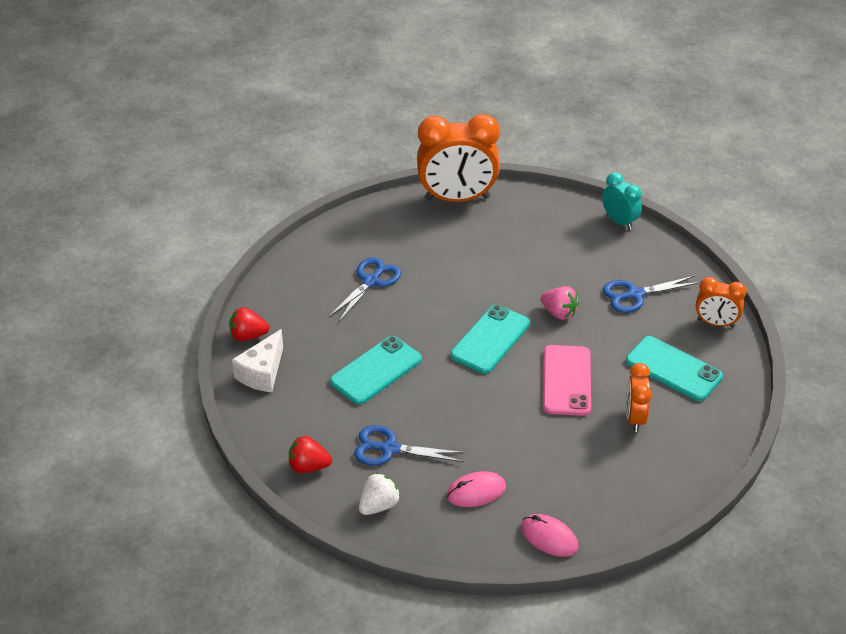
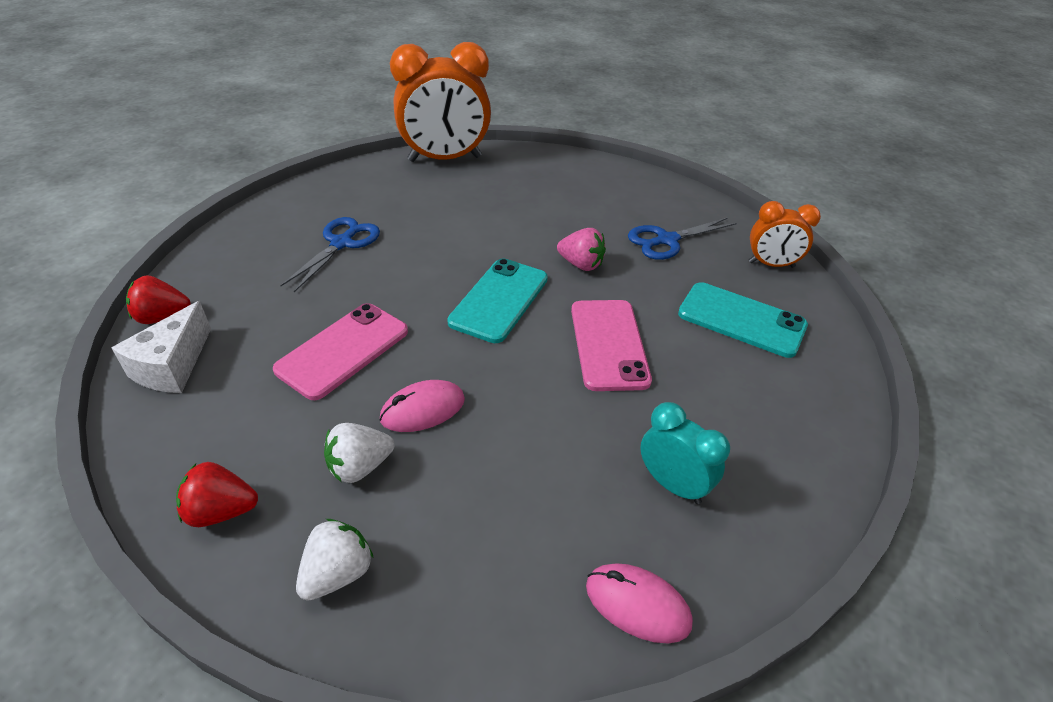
camera: 10 degrees left, 0 degrees up
turquoise phone [330,336,422,404] -> pink phone [273,303,408,400]
blue scissors [354,425,465,466] -> white strawberry [324,423,394,483]
pink mouse [447,471,506,507] -> pink mouse moved to [379,380,465,432]
turquoise clock [602,172,642,230] -> turquoise clock moved to [640,402,730,504]
orange clock [626,363,652,432] -> none

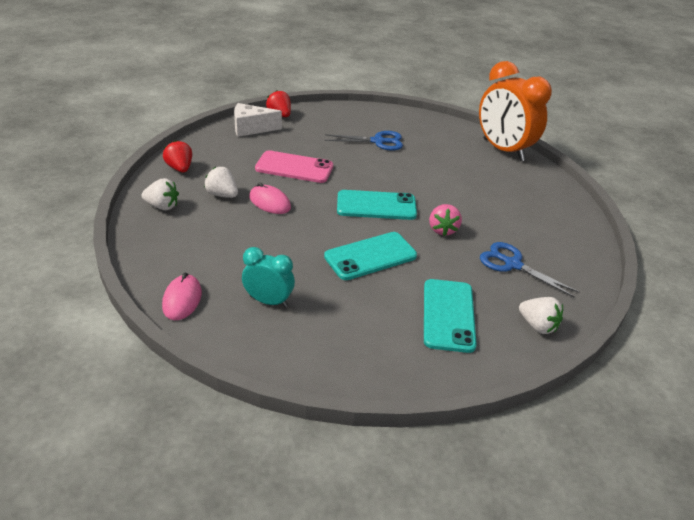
camera: 65 degrees right, 5 degrees down
pink phone [571,300,652,391] -> turquoise phone [324,232,417,280]
turquoise clock [640,402,730,504] -> turquoise clock turned 90 degrees counterclockwise [242,247,295,307]
orange clock [749,201,821,268] -> white strawberry [519,297,563,334]

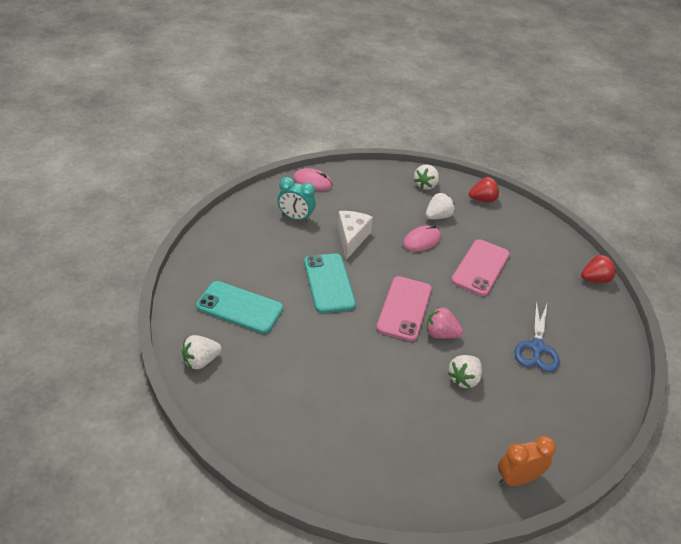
camera: 105 degrees right, 5 degrees up
white cheese [234,103,282,137] -> white cheese moved to [337,211,373,260]
turquoise clock [242,247,295,307] -> turquoise clock turned 75 degrees clockwise [278,177,316,222]
turquoise phone [337,190,417,220] -> pink phone [376,276,432,341]
pink strawberry [429,204,462,236] -> pink strawberry moved to [427,307,463,339]
orange clock [479,61,552,161] -> orange clock [498,436,556,486], size x0.52
blue scissors [480,242,580,298] -> none
none -> white strawberry [448,355,482,388]

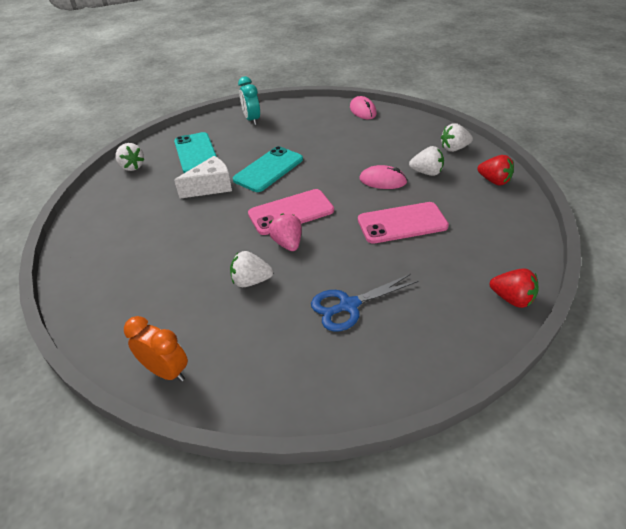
camera: 55 degrees right, 0 degrees up
white strawberry [182,335,222,369] -> white strawberry turned 150 degrees counterclockwise [115,143,145,171]
turquoise clock [278,177,316,222] -> turquoise clock moved to [238,76,260,125]
white cheese [337,211,373,260] -> white cheese moved to [174,156,232,199]

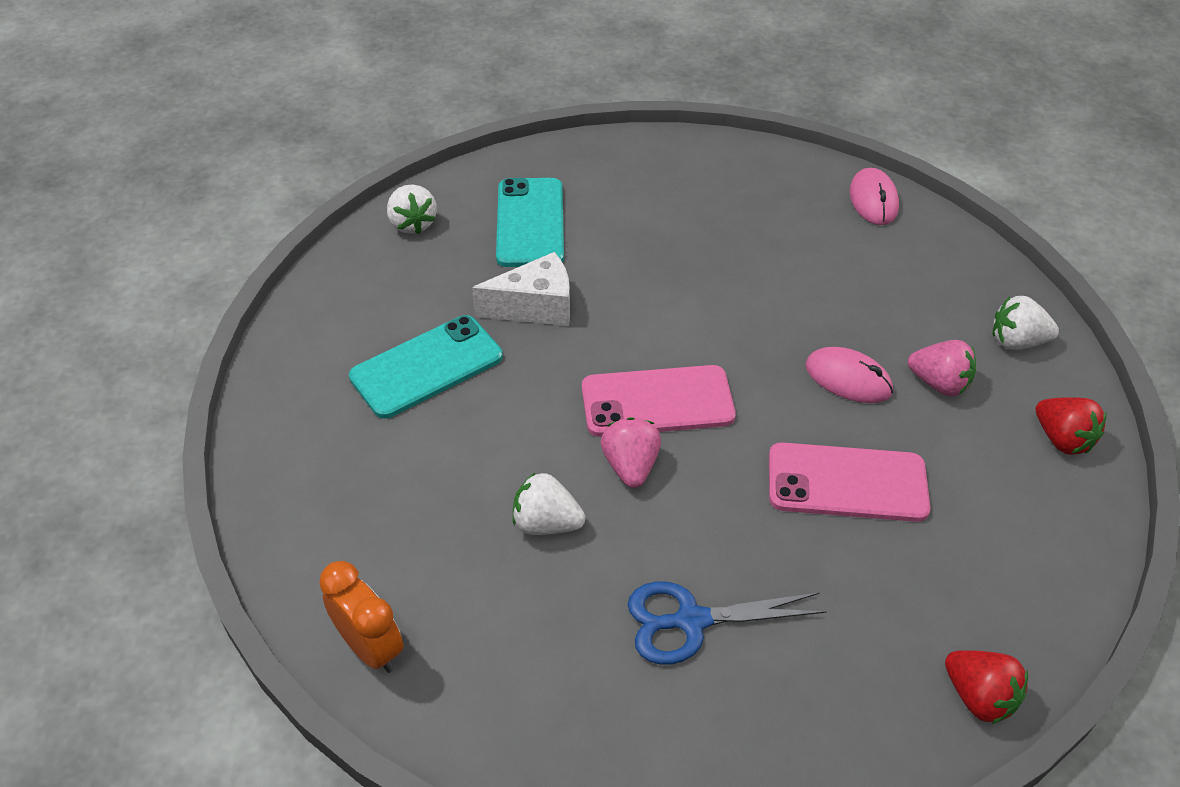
camera: 15 degrees right, 5 degrees up
turquoise phone [233,146,303,192] -> turquoise phone moved to [349,315,503,419]
turquoise clock [238,76,260,125] -> none
white strawberry [409,146,444,176] -> pink strawberry [908,340,976,396]

